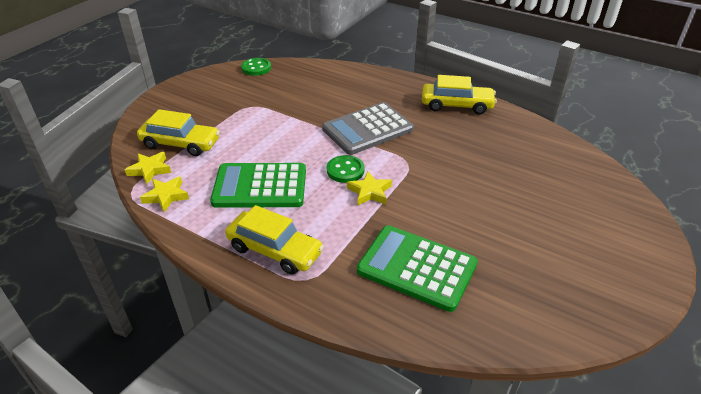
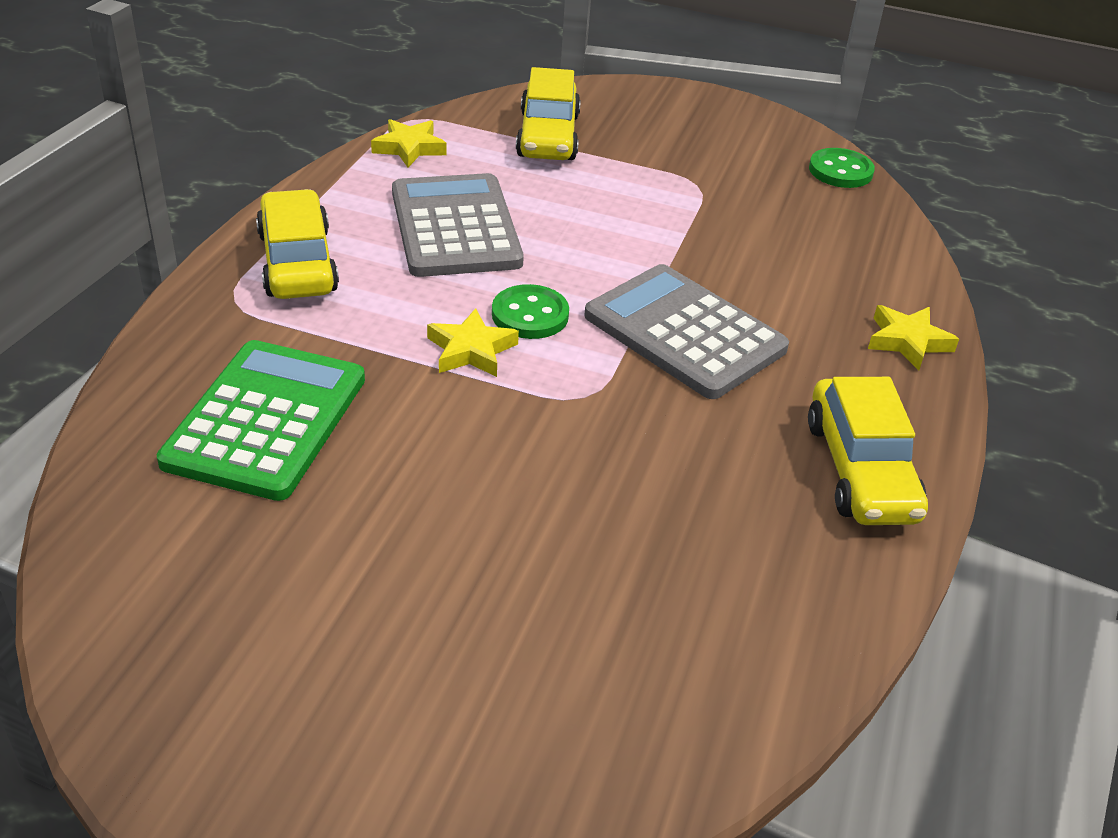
camera: 75 degrees right, 0 degrees up
yellow star [125,152,171,184] -> yellow star moved to [868,305,959,370]
green calculator [210,163,306,208] -> grey calculator [392,173,524,277]
yellow car [225,205,324,275] -> yellow car turned 150 degrees clockwise [256,189,339,299]

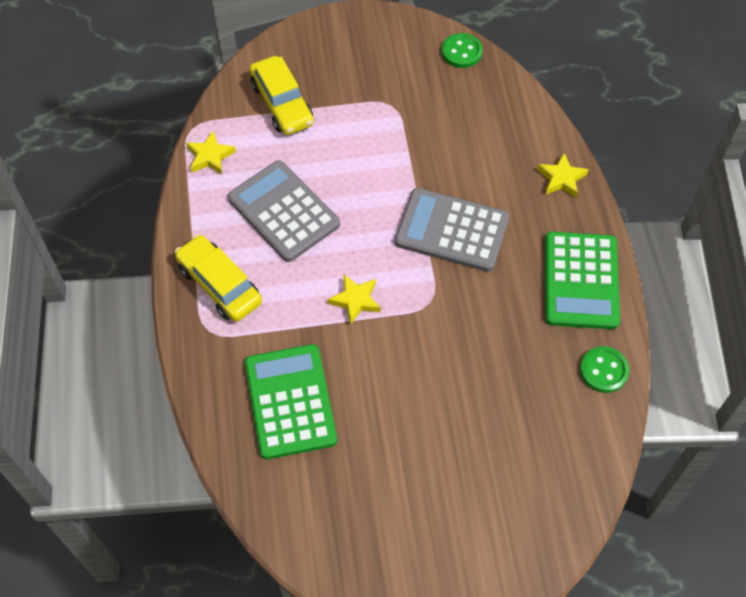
camera: 25 degrees left, 20 degrees up
green button [492,284,569,339] -> green button moved to [580,346,629,393]
yellow car [808,377,928,525] -> green calculator [545,232,620,329]

